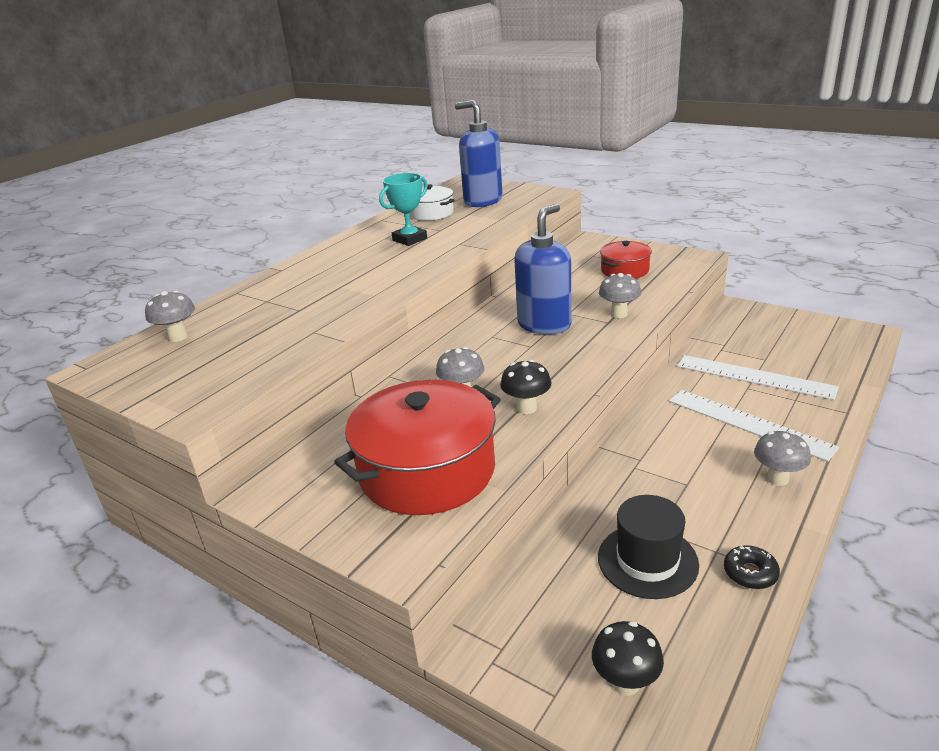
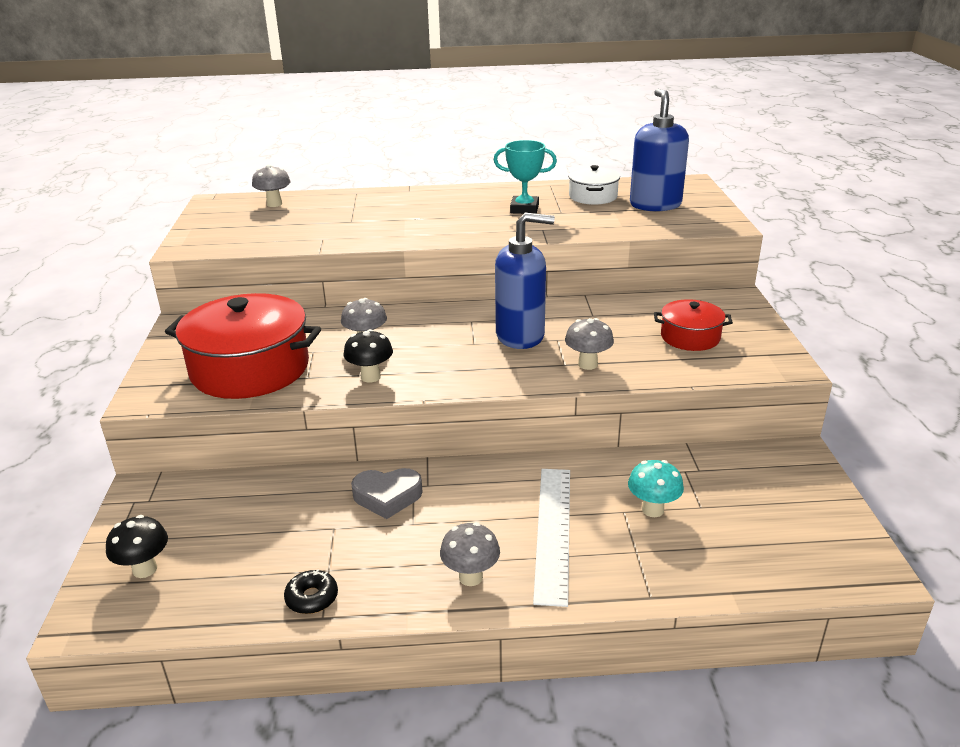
camera: 50 degrees right, 0 degrees up
black hat [598,495,699,599] -> none
white ruler [677,355,839,400] -> turquoise mushroom [628,460,684,517]
none -> grey heart [351,468,423,519]

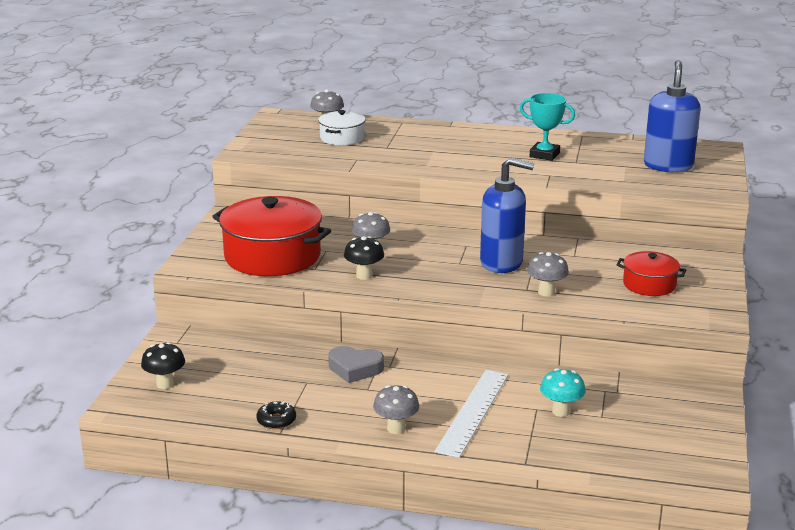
camera: 15 degrees right, 5 degrees down
white pot [568,165,620,205] -> white pot moved to [318,110,366,145]

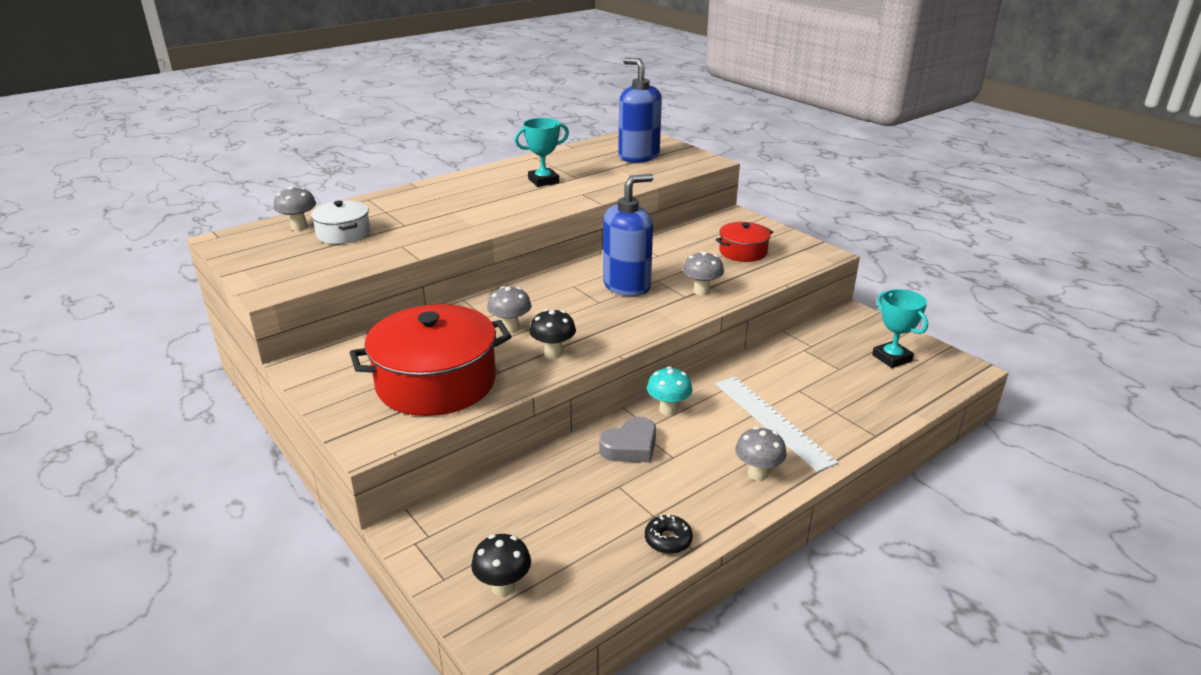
camera: 50 degrees left, 5 degrees up
turquoise mushroom [540,368,585,417] -> turquoise mushroom moved to [647,367,692,416]
none -> turquoise trophy [872,289,928,368]

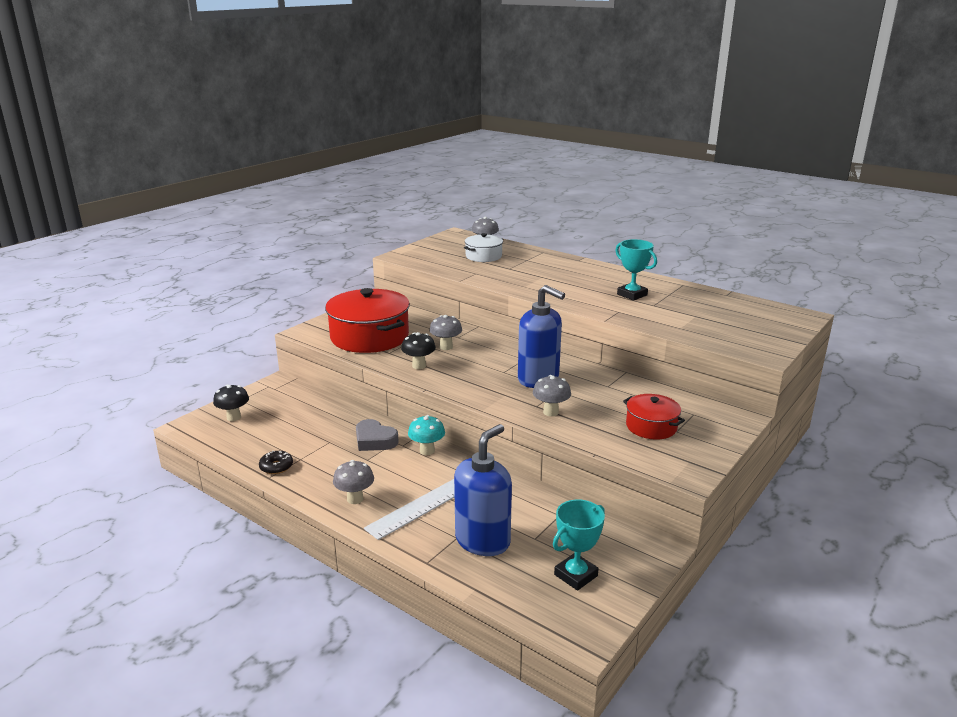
camera: 75 degrees right, 5 degrees down
blue soap dispenser [618,58,662,163] -> blue soap dispenser moved to [454,424,512,556]

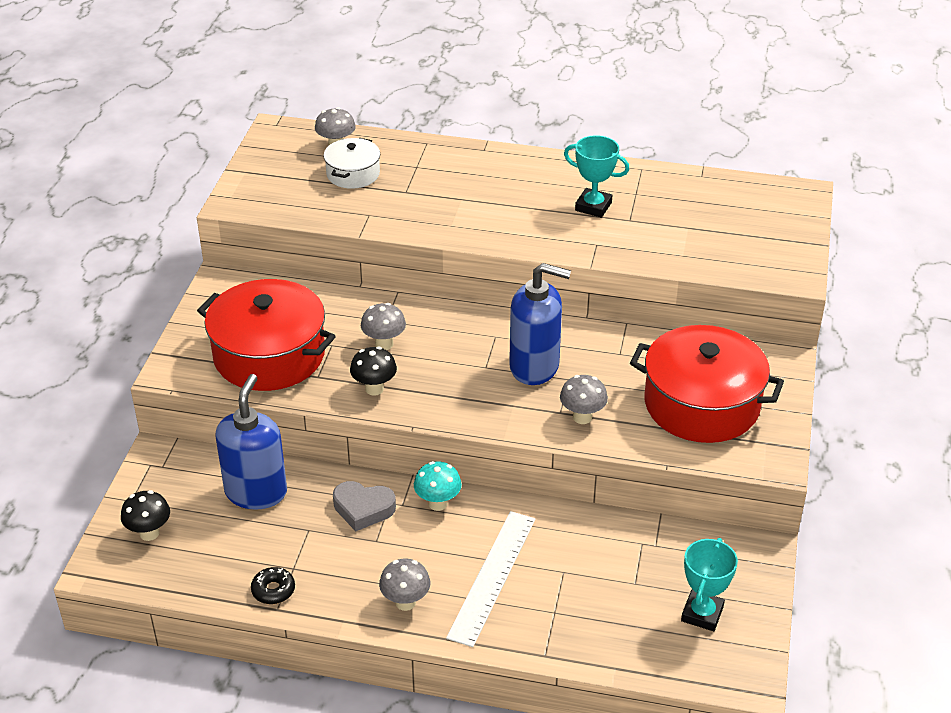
camera: 25 degrees left, 15 degrees up
blue soap dispenser [454,424,512,556] -> blue soap dispenser moved to [215,374,287,510]
red pot [623,394,685,440] -> red pot [630,325,784,443], size x1.92

